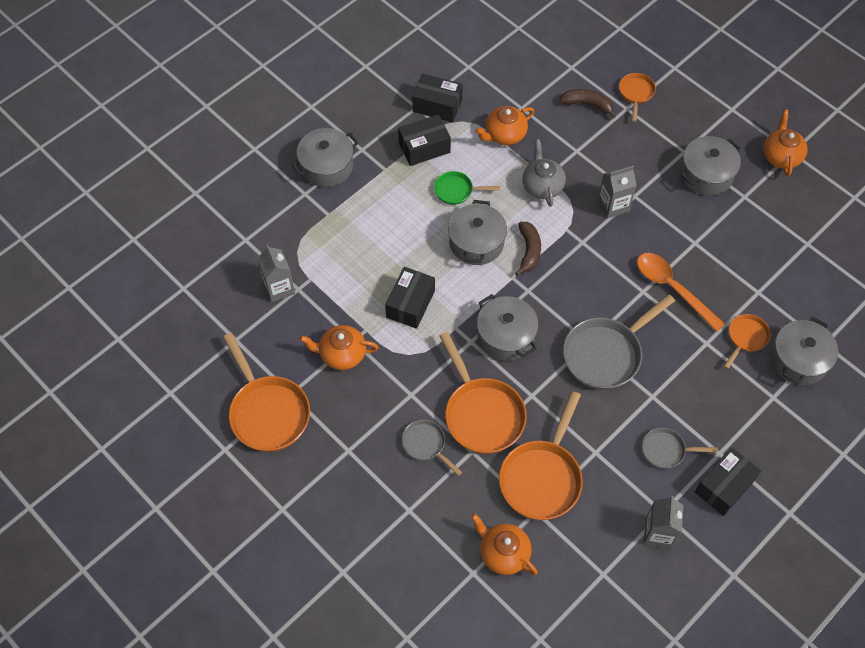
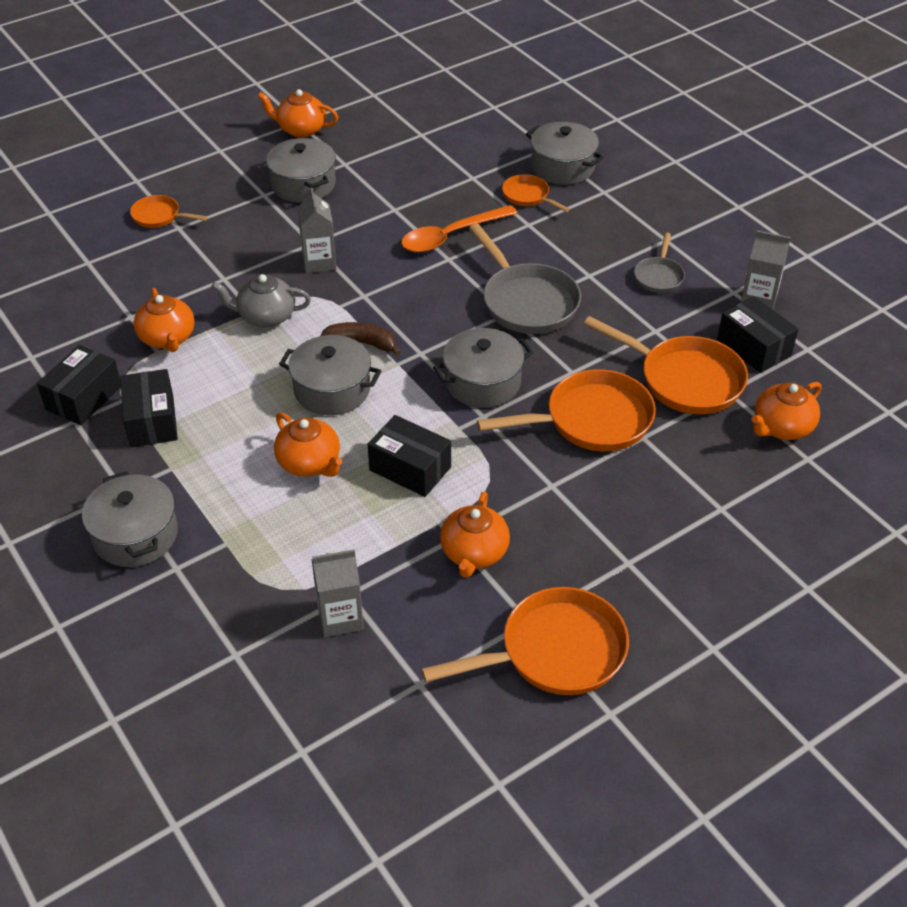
camera: 80 degrees left, 15 degrees down
grey pan [402,419,462,476] -> none
green pan [434,171,500,205] -> none
brown banana [559,89,616,118] -> none
black box [695,447,761,516] -> black box moved to [717,296,798,373]
none -> orange teapot [274,412,342,477]

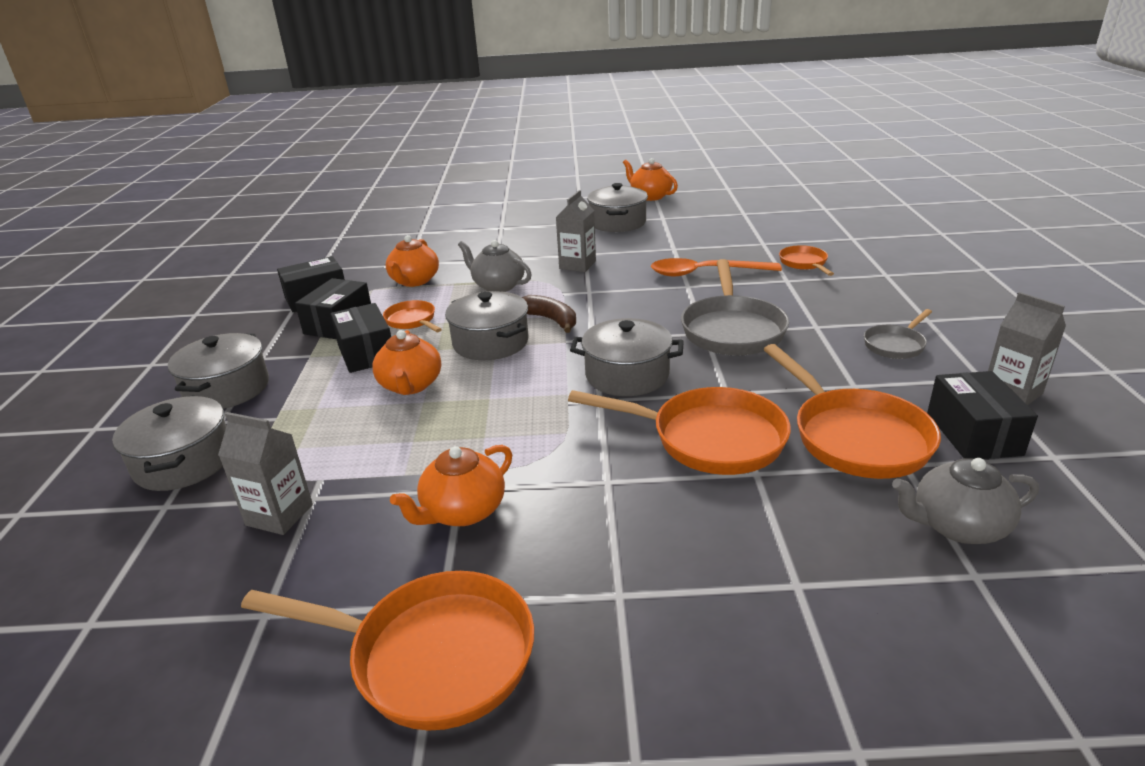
camera: 35 degrees right, 15 degrees down
orange pan [130,195,207,228] -> orange pan moved to [383,300,442,332]
black box [368,415,451,497] -> black box moved to [330,303,391,373]
grey pot [526,122,604,185] -> grey pot moved to [112,395,226,491]
orange teapot [751,382,821,440] -> grey teapot [892,458,1039,544]

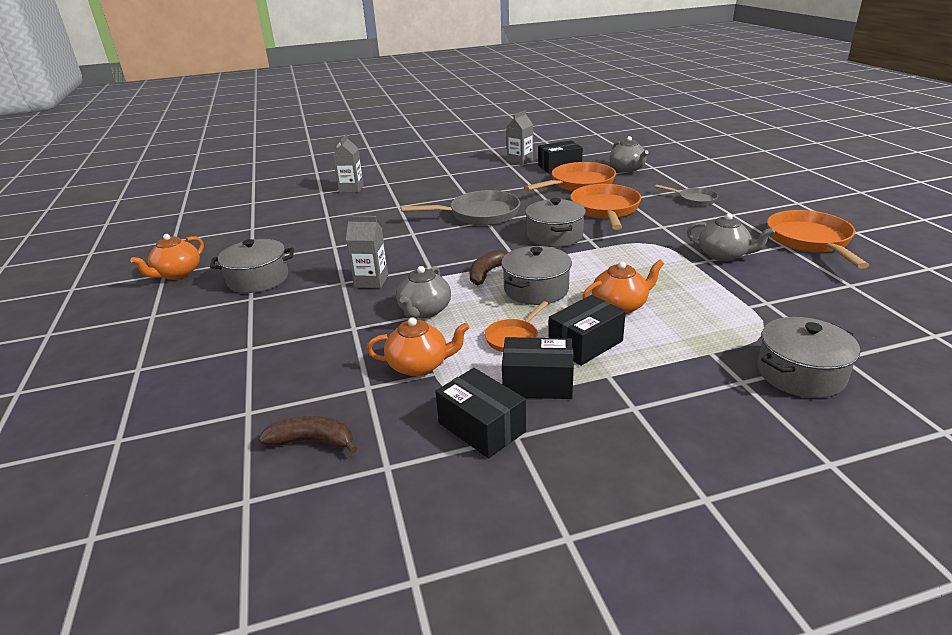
camera: 105 degrees left, 0 degrees up
grey pot [168,333,269,409] -> none
grey carton [218,412,313,535] -> grey carton moved to [333,135,364,193]
orange teapot [390,445,512,526] -> grey teapot [687,213,775,261]
orange spoon [651,258,782,276] -> none
orange pan [779,245,834,276] -> none
grey pan [864,309,932,359] -> grey pan moved to [655,185,718,206]
none -> brown banana [259,416,357,454]

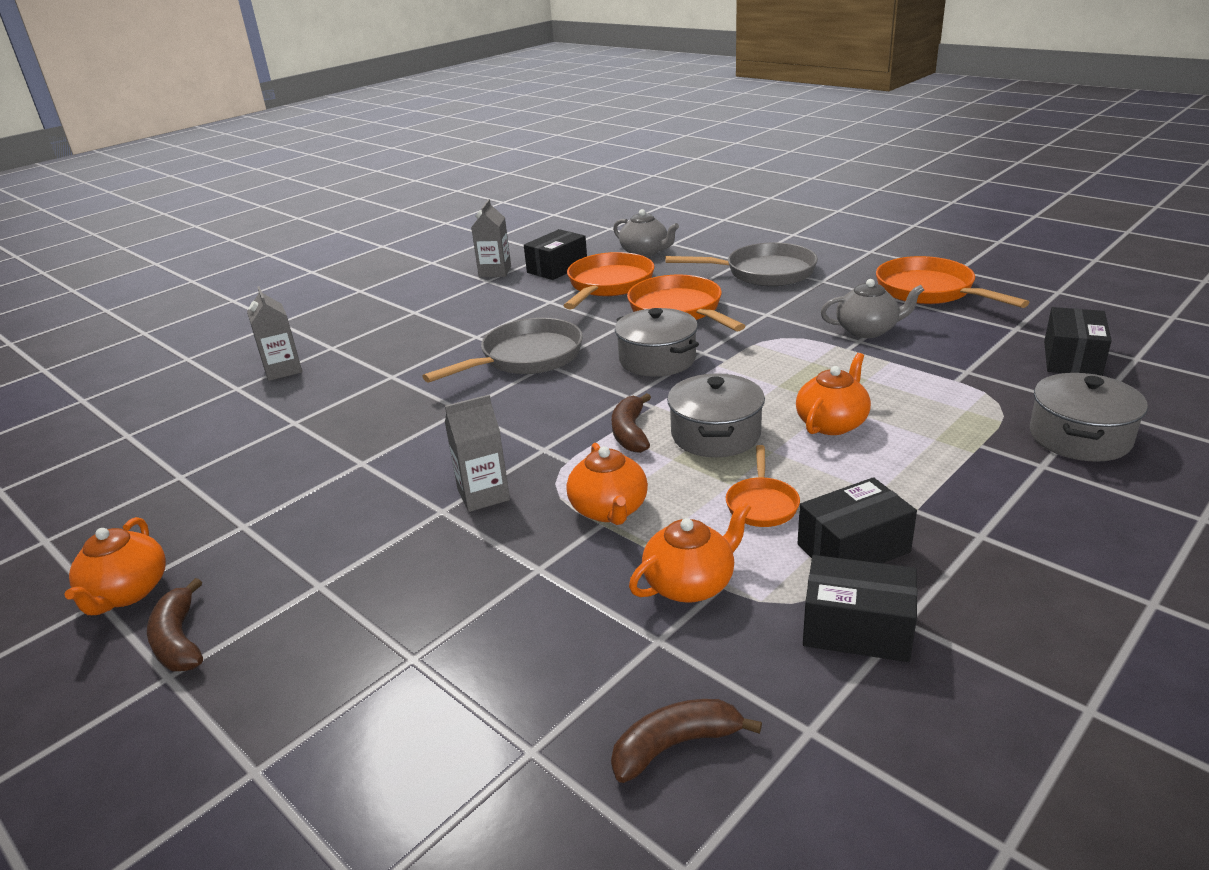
camera: 30 degrees left, 0 degrees up
grey pot [210,239,294,293] -> none
grey teapot [396,266,451,318] -> orange teapot [566,443,648,525]
black box [548,295,626,366] -> black box moved to [1044,307,1112,376]
grey pan [655,185,718,206] -> grey pan [665,242,818,287], size x1.88
none -> brown banana [147,578,203,671]

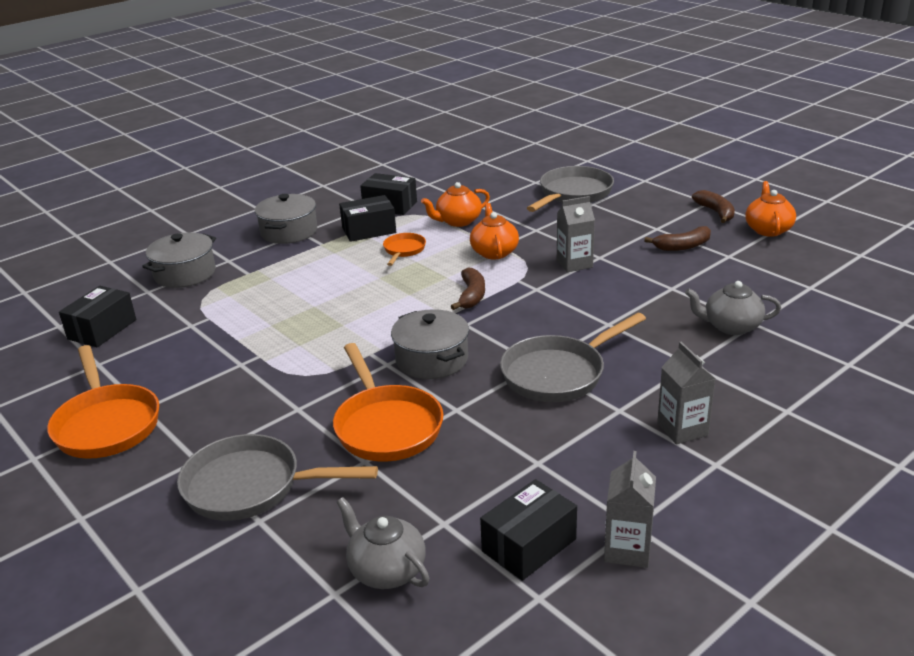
camera: 175 degrees left, 0 degrees up
grey carton [247,286,302,381] -> grey carton moved to [657,341,715,444]
orange pan [564,252,654,309] -> none
brown banana [611,699,762,783] -> brown banana moved to [644,226,711,251]
grey pot [667,373,765,457] -> grey pot moved to [255,194,317,244]
orange teapot [796,353,871,435] -> none
grey teapot [821,279,924,338] -> grey teapot moved to [685,281,781,335]
none -> grey pan [527,166,614,212]

